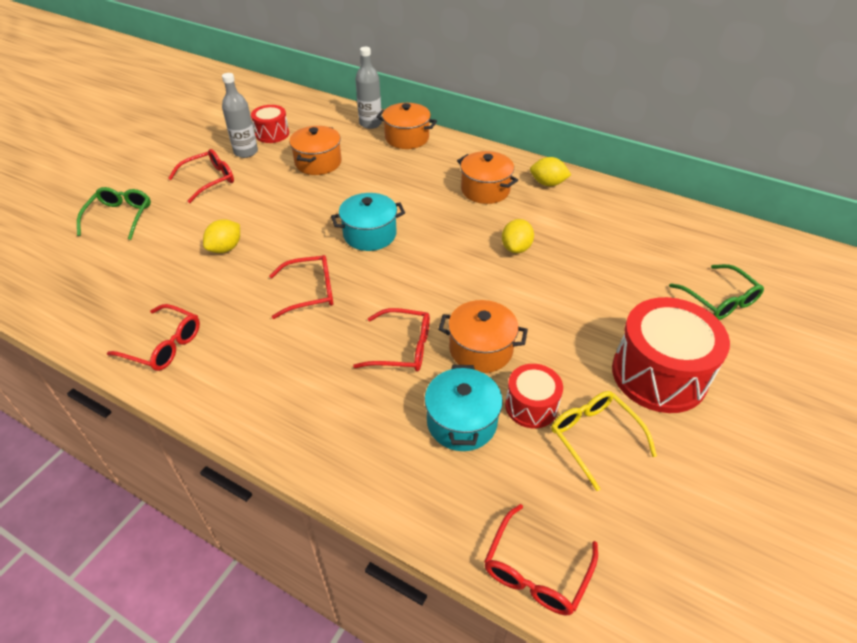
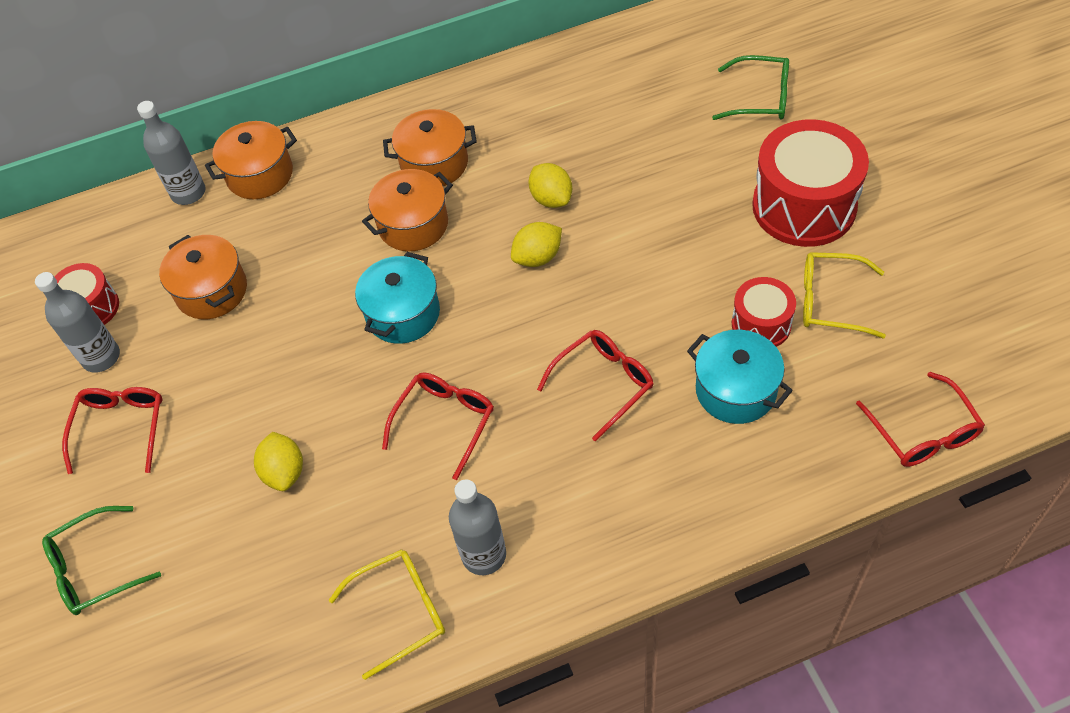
camera: 45 degrees left, 10 degrees up
green glasses [77,187,151,240] -> green glasses turned 75 degrees counterclockwise [42,506,161,615]
red glasses [107,304,200,371] -> yellow glasses [329,549,445,680]
orange pot [438,300,528,373] -> orange pot moved to [362,169,453,251]
yellow lemon [530,157,571,186] -> yellow lemon moved to [511,222,562,267]
none -> grey bottle [449,480,506,575]

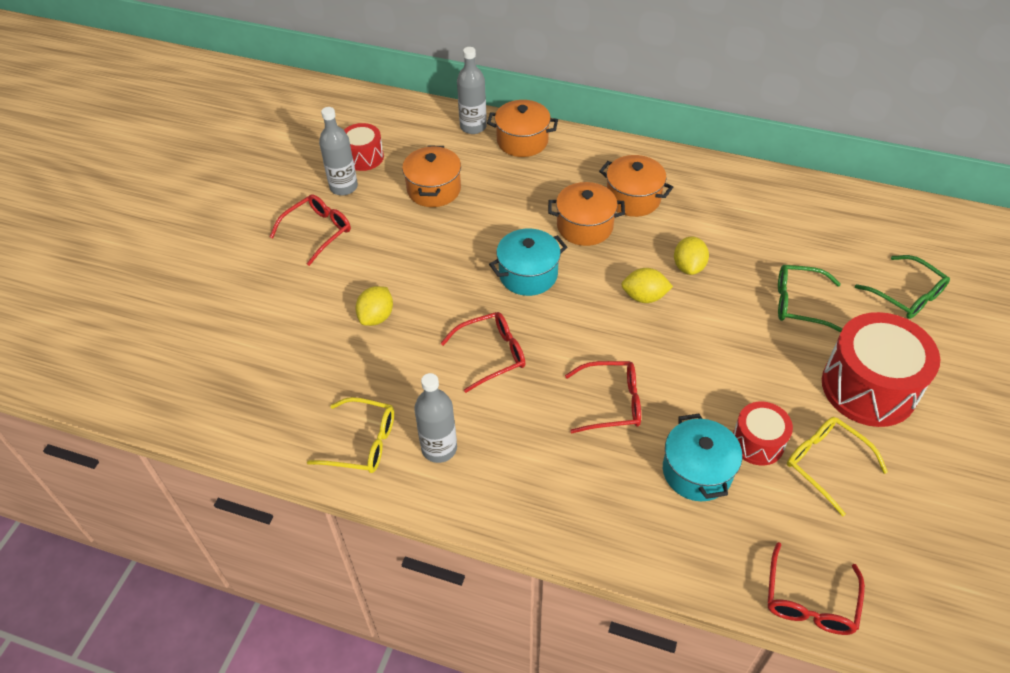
camera: 35 degrees right, 5 degrees down
green glasses [42,506,161,615] -> green glasses moved to [778,265,842,333]

